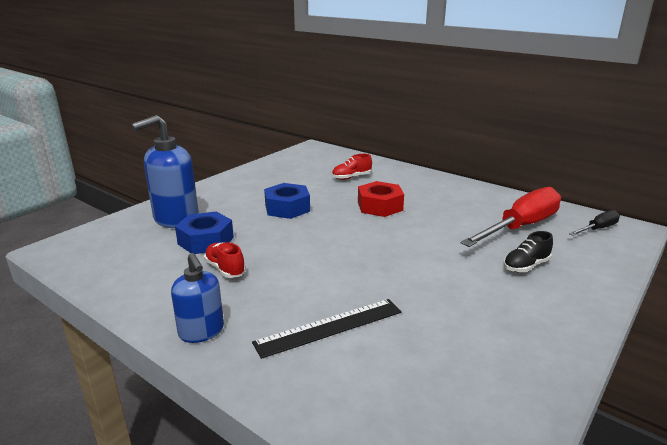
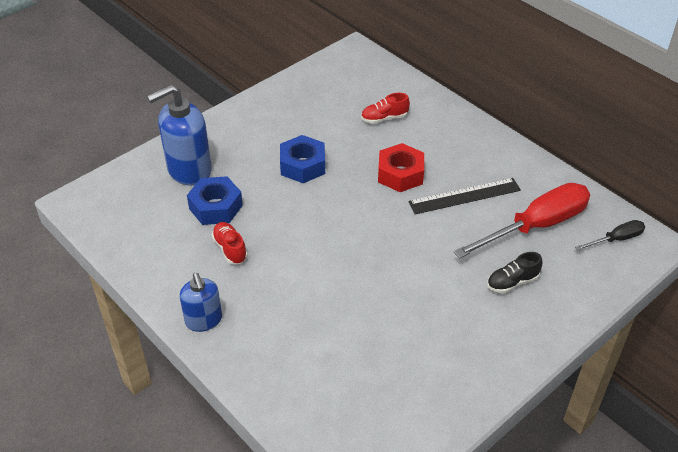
camera: 10 degrees right, 20 degrees up
black ruler [252,299,402,359] -> black ruler moved to [408,178,521,214]

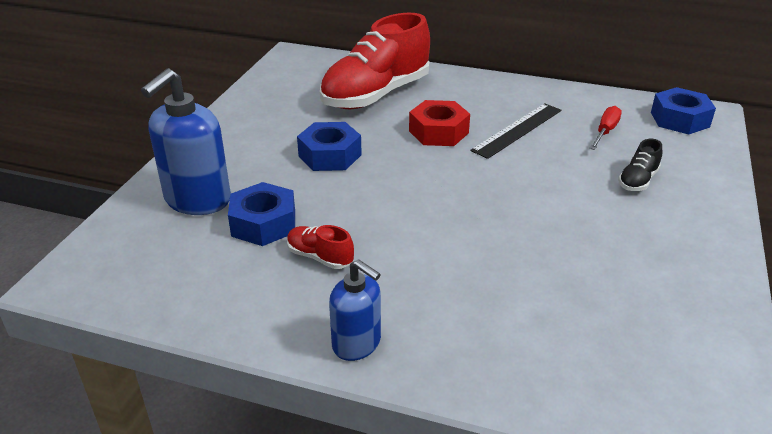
camera: 30 degrees left, 10 degrees down
red shoe [361,93,410,124] -> red shoe [320,13,430,109], size x2.42
red screwdriver [454,183,590,258] -> red screwdriver [589,106,622,150], size x0.48
black screwdriver [575,220,645,251] -> blue nut [651,87,716,135]

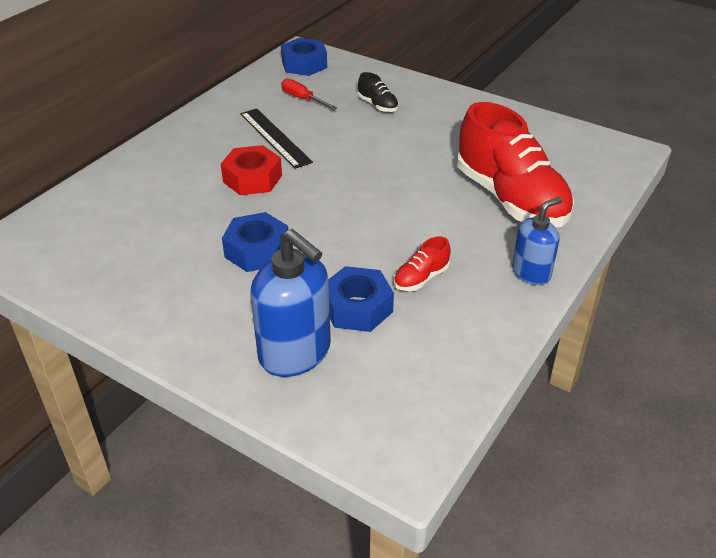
camera: 75 degrees left, 5 degrees up
red shoe [320,13,430,109] -> red shoe moved to [457,102,574,227]

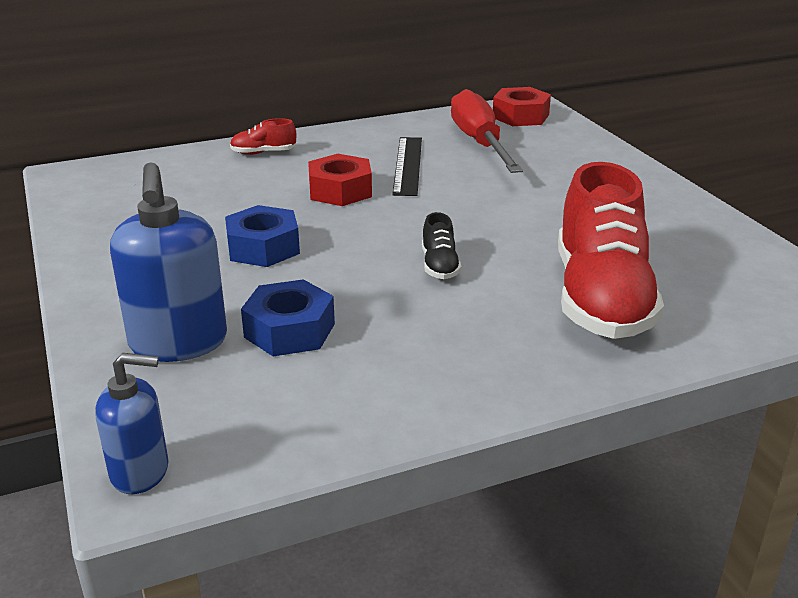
camera: 35 degrees right, 10 degrees down
blue nut [281,38,327,76] -> red nut [493,87,551,126]
red screwdriver [281,78,337,110] -> red screwdriver [451,89,523,173], size x2.07
black shoe [358,72,399,112] -> black shoe moved to [422,212,461,279]
red shoe [394,236,451,291] -> red shoe moved to [230,118,296,155]
blue soap dispenser [512,197,562,285] -> blue soap dispenser moved to [95,353,169,494]

